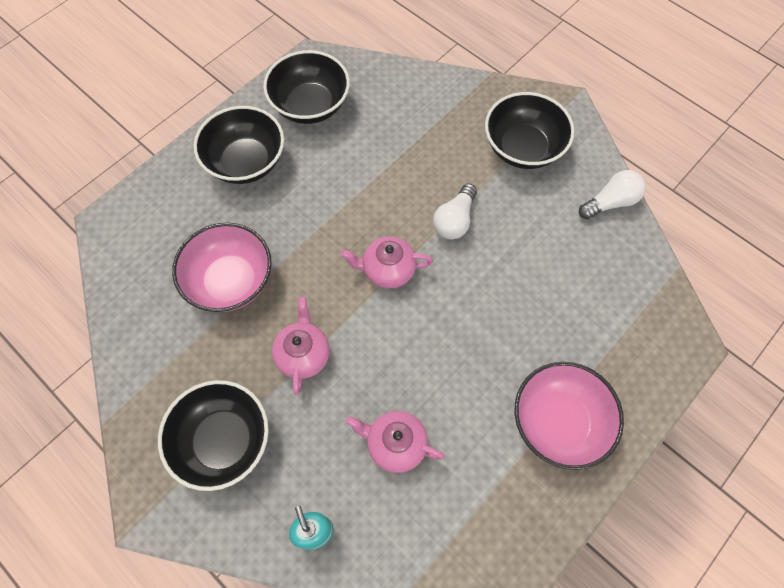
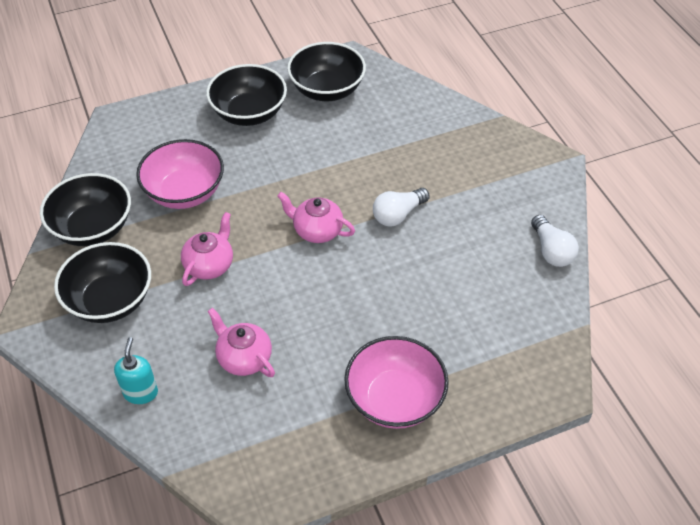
camera: 25 degrees right, 15 degrees down
black bowl [485,92,574,169] -> black bowl moved to [40,173,131,246]
white light bulb [579,170,646,219] -> white light bulb turned 75 degrees clockwise [531,215,579,267]

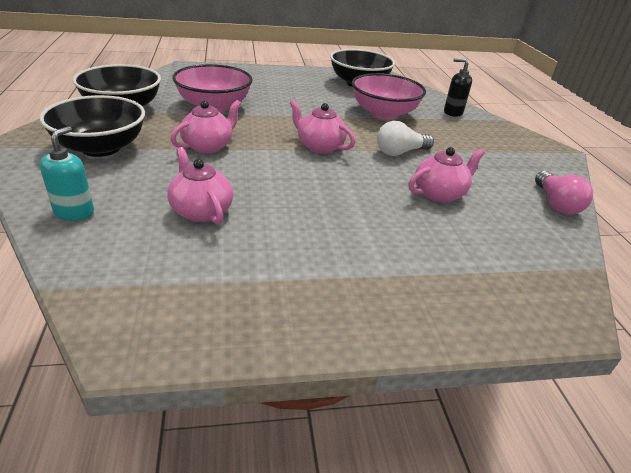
camera: 10 degrees right, 15 degrees down
black bowl [206,64,287,126] -> none
pink bowl [344,336,449,429] -> pink bowl moved to [352,73,426,120]
white light bulb [531,215,579,267] -> pink light bulb [535,171,593,215]
none -> pink teapot [408,147,485,203]
none -> black soap dispenser [444,58,472,117]

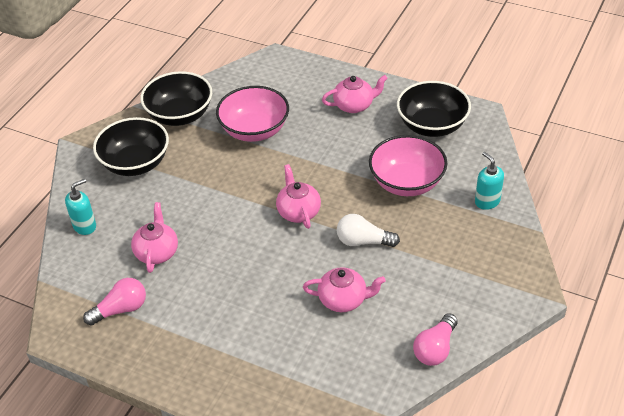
camera: 40 degrees right, 10 degrees up
pink teapot [171,100,241,153] -> pink teapot moved to [322,75,388,113]
black soap dispenser [444,58,472,117] -> turquoise soap dispenser [475,152,504,210]
none -> pink light bulb [83,278,146,326]

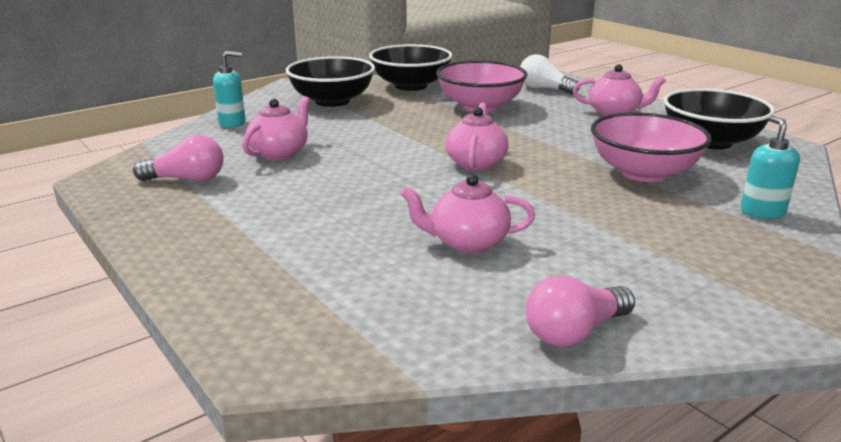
camera: 25 degrees right, 20 degrees down
pink teapot [303,267,386,312] -> pink teapot turned 150 degrees clockwise [400,174,535,253]
white light bulb [337,214,400,247] -> white light bulb moved to [520,54,580,95]

